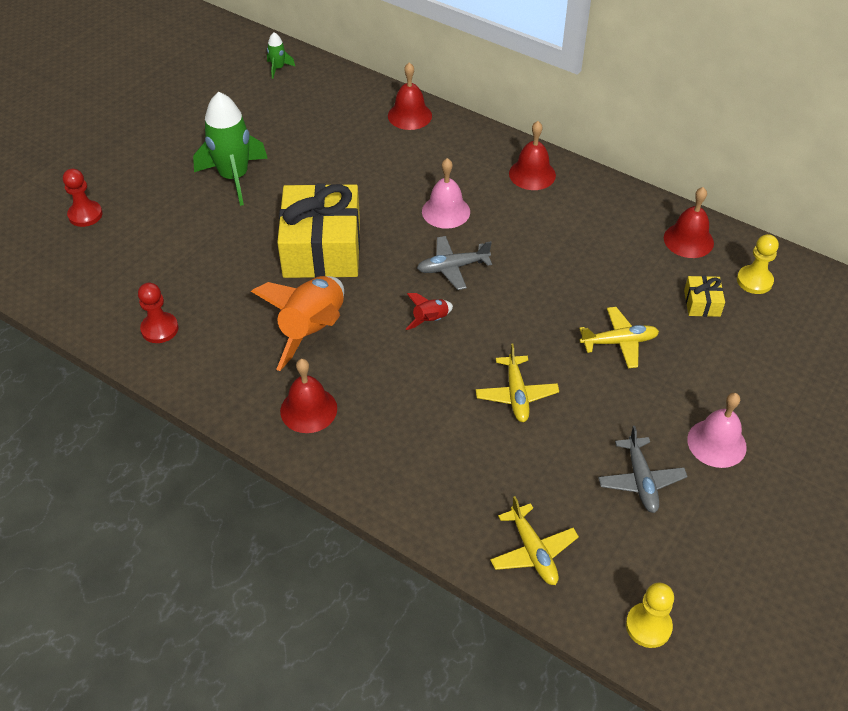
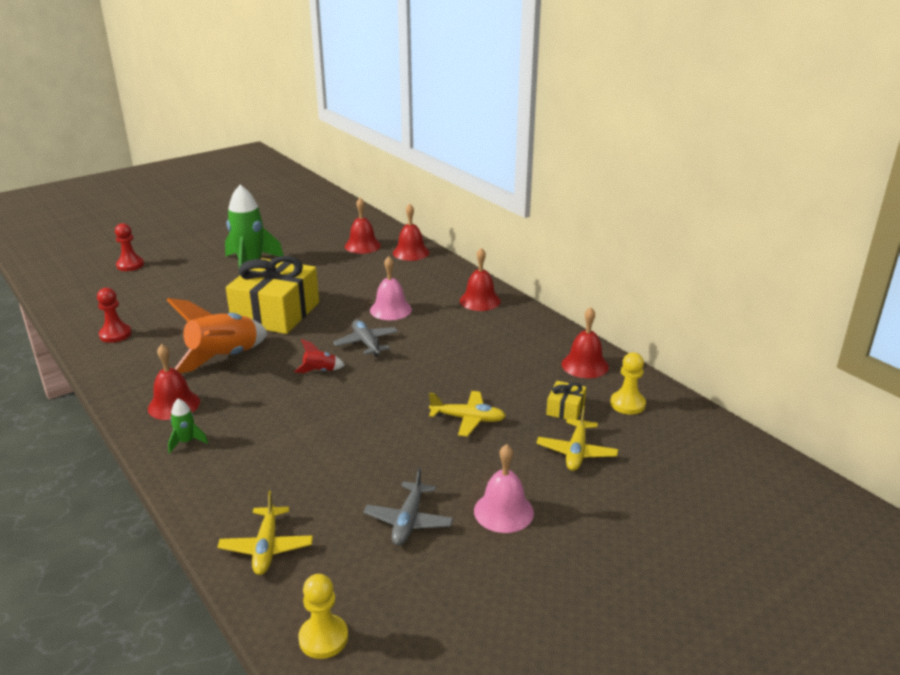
camera: 20 degrees right, 20 degrees down
green rocket [267,32,296,79] -> green rocket moved to [168,398,208,453]
grey plane [417,236,492,290] -> grey plane turned 60 degrees clockwise [333,320,398,356]
yellow plane [476,343,559,422] -> yellow plane moved to [536,406,618,471]
none -> red bell [345,198,381,254]

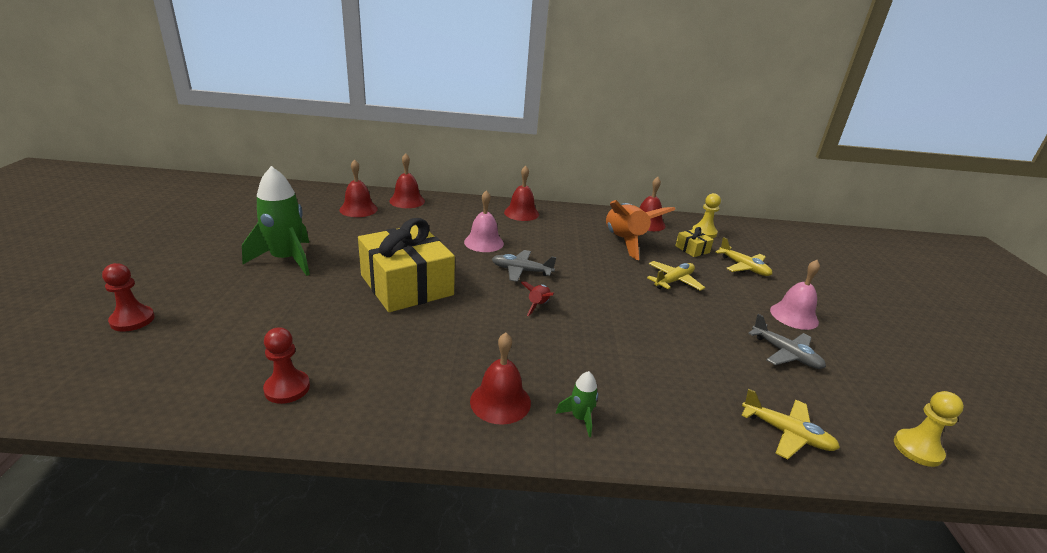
camera: 55 degrees left, 0 degrees up
orange rocket [167,298,268,373] -> orange rocket moved to [606,200,675,260]

